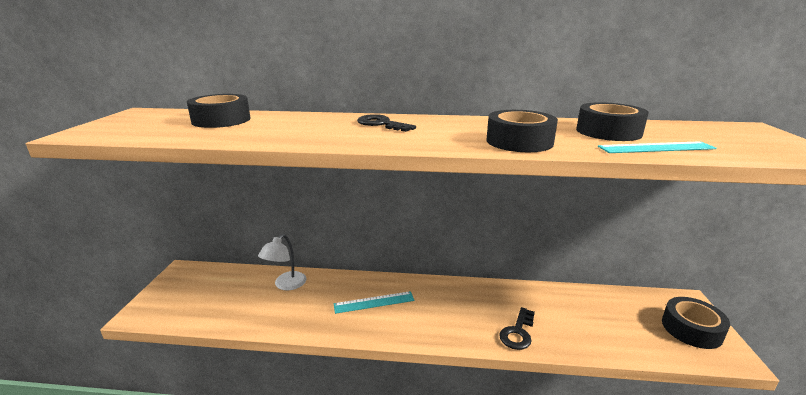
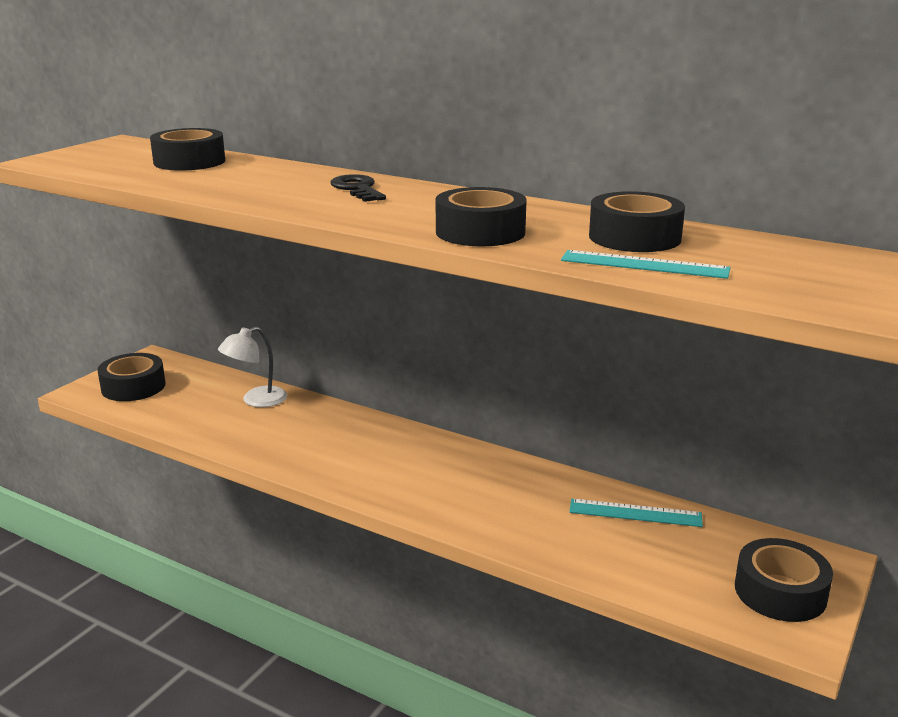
camera: 25 degrees right, 0 degrees up
turquoise ruler [334,291,414,314] -> turquoise ruler moved to [569,499,703,527]
black key [499,307,535,350] -> none
none -> black tape [98,353,165,401]

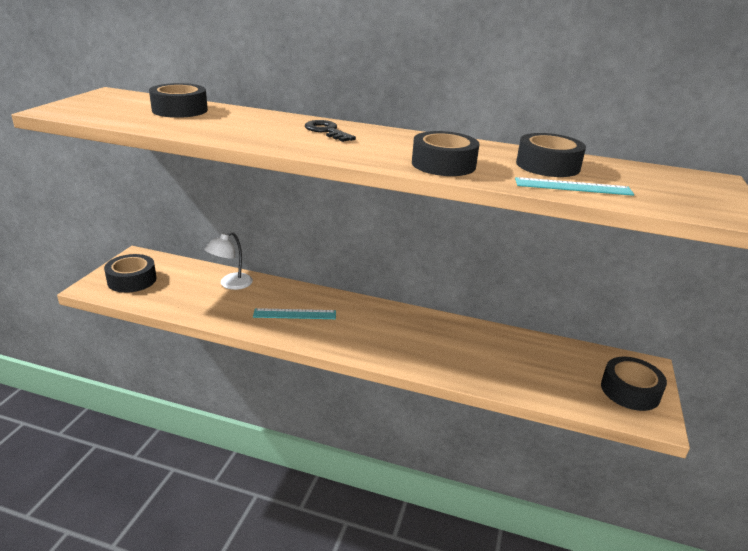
camera: 15 degrees left, 5 degrees up
turquoise ruler [569,499,703,527] -> turquoise ruler moved to [253,308,336,319]

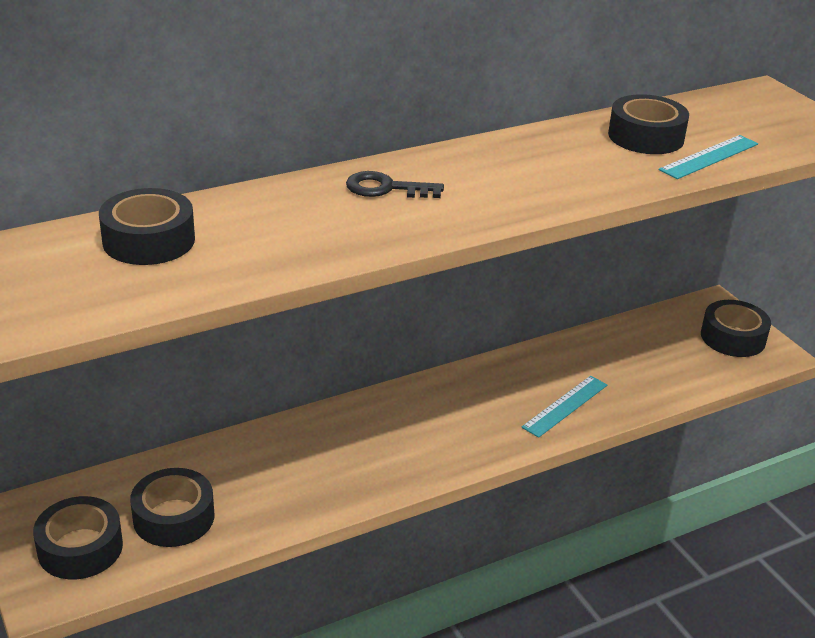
camera: 45 degrees left, 5 degrees up
white lamp [204,232,253,290] -> none
turquoise ruler [253,308,336,319] -> turquoise ruler moved to [521,376,607,438]
black tape [412,131,479,176] -> black tape moved to [130,468,214,547]

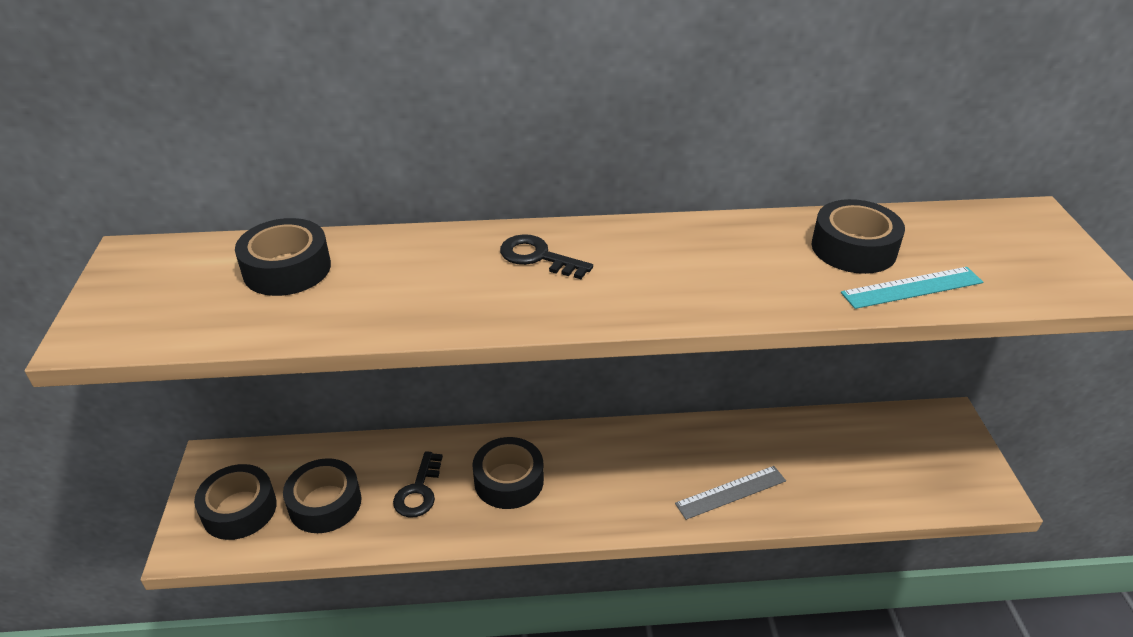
camera: 25 degrees right, 5 degrees up
turquoise ruler [521,376,607,438] -> grey ruler [675,466,786,520]
black tape [701,300,771,357] -> black tape moved to [472,437,544,509]
none -> black key [393,451,443,518]

